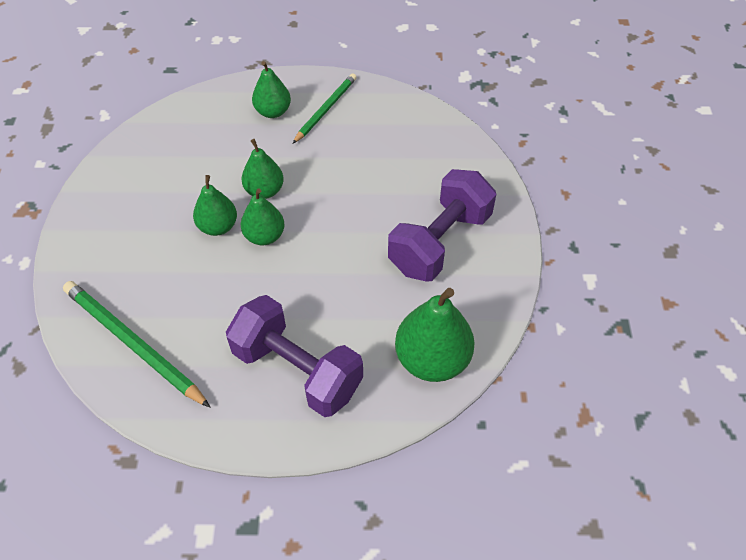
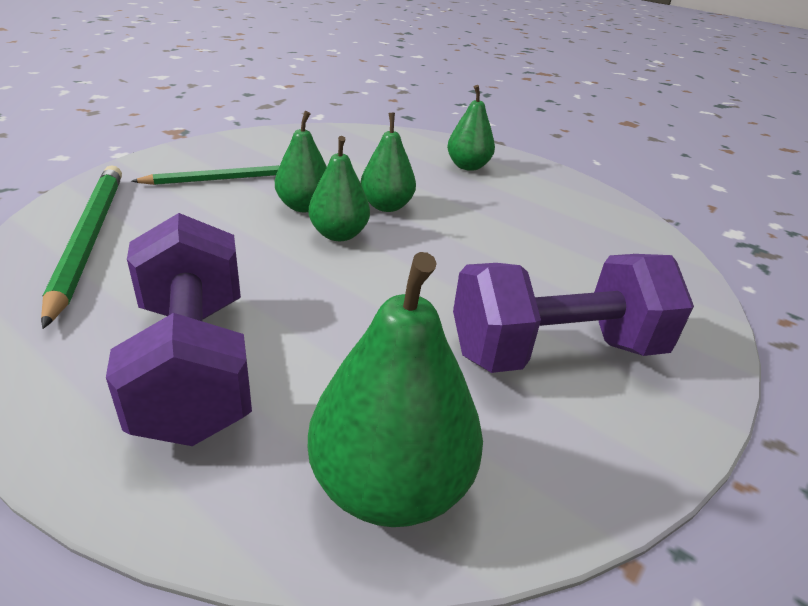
camera: 35 degrees right, 20 degrees down
green pencil [293,74,357,144] -> green pencil moved to [131,165,280,185]

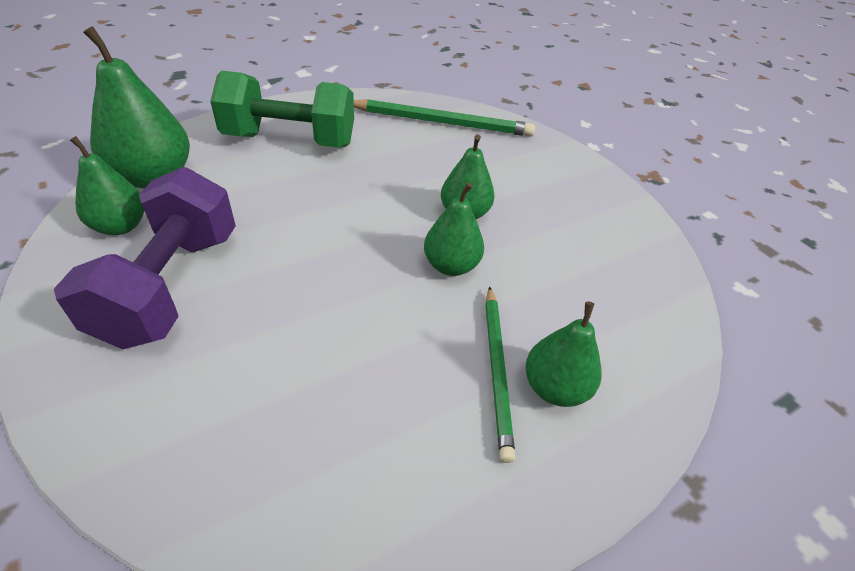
camera: 110 degrees right, 10 degrees up
purple dumbbell [106,213,252,446] -> green dumbbell [210,71,354,148]
green pencil [131,165,280,185] -> green pencil moved to [485,286,515,463]
green pear [309,136,370,241] -> green pear moved to [70,136,144,235]

